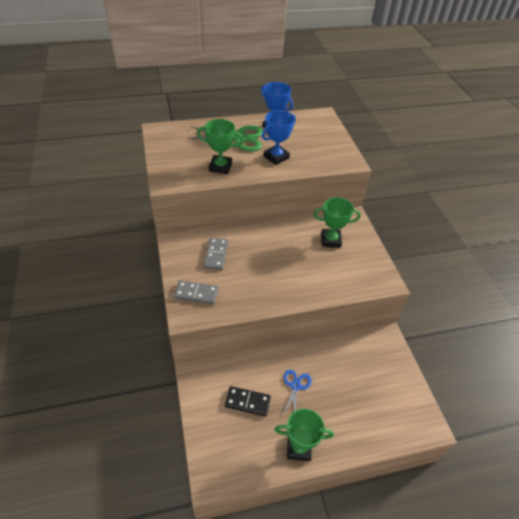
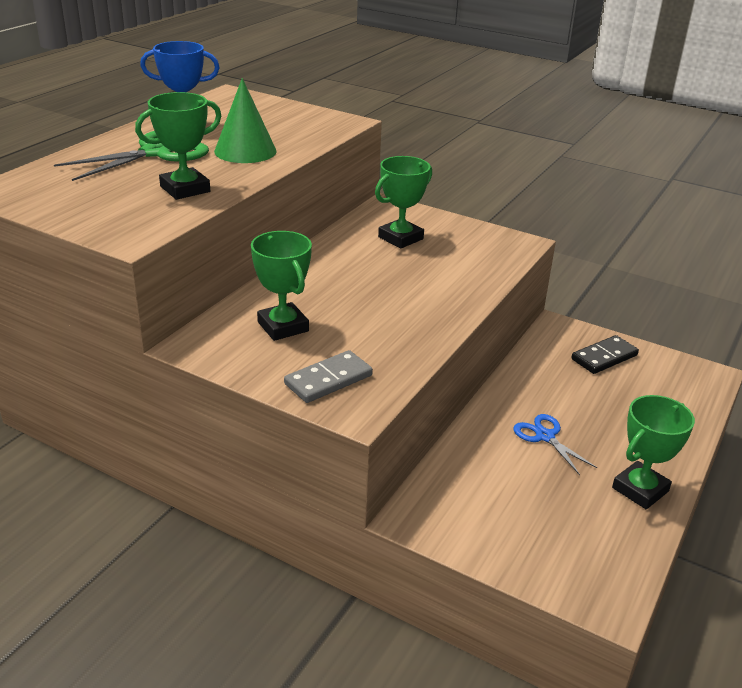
camera: 45 degrees left, 15 degrees down
grey domino [203,238,228,270] -> green trophy [251,231,312,341]
black domino [225,386,271,416] -> black domino moved to [571,335,639,374]
blue trophy [262,110,296,165] -> green cone [214,78,277,163]

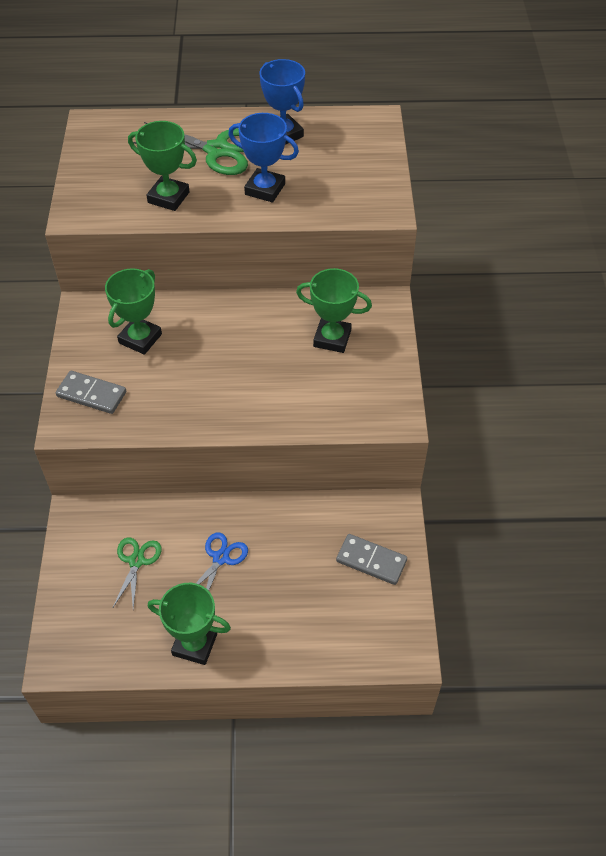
camera: 60 degrees right, 20 degrees up
green cone [214,78,277,163] -> blue trophy [228,113,299,203]
black domino [571,335,639,374] -> grey domino [336,534,407,585]
none -> green scissors [113,537,162,609]

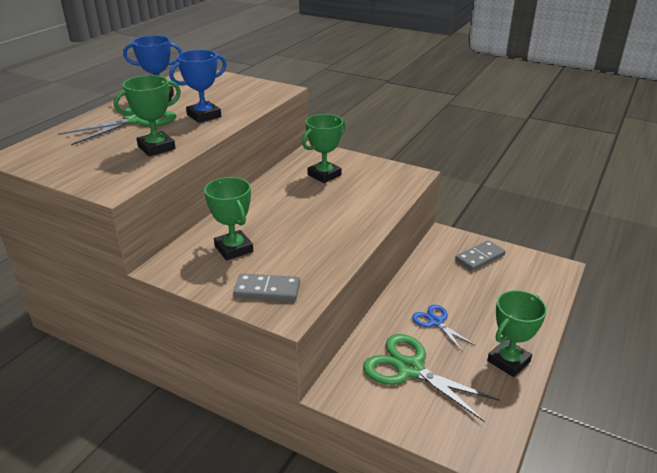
camera: 60 degrees left, 20 degrees down
grey domino [56,371,126,414] -> grey domino turned 45 degrees clockwise [233,273,300,301]
green scissors [113,537,162,609] -> green scissors [363,334,500,422], size x1.76

